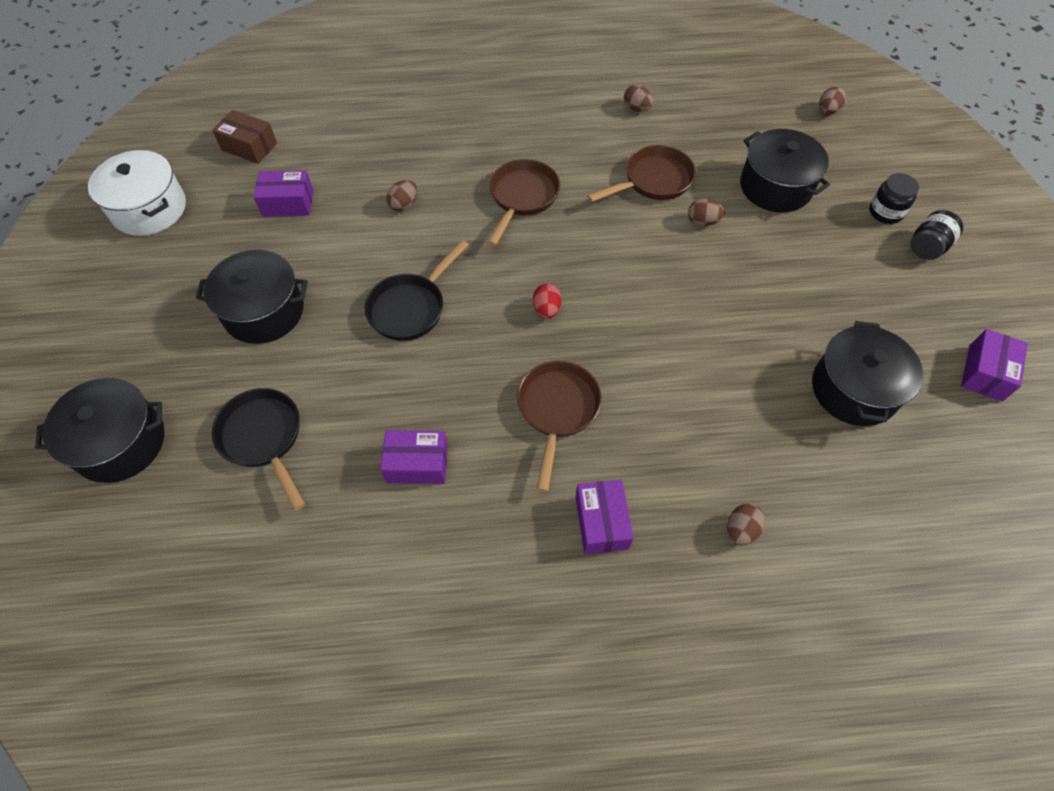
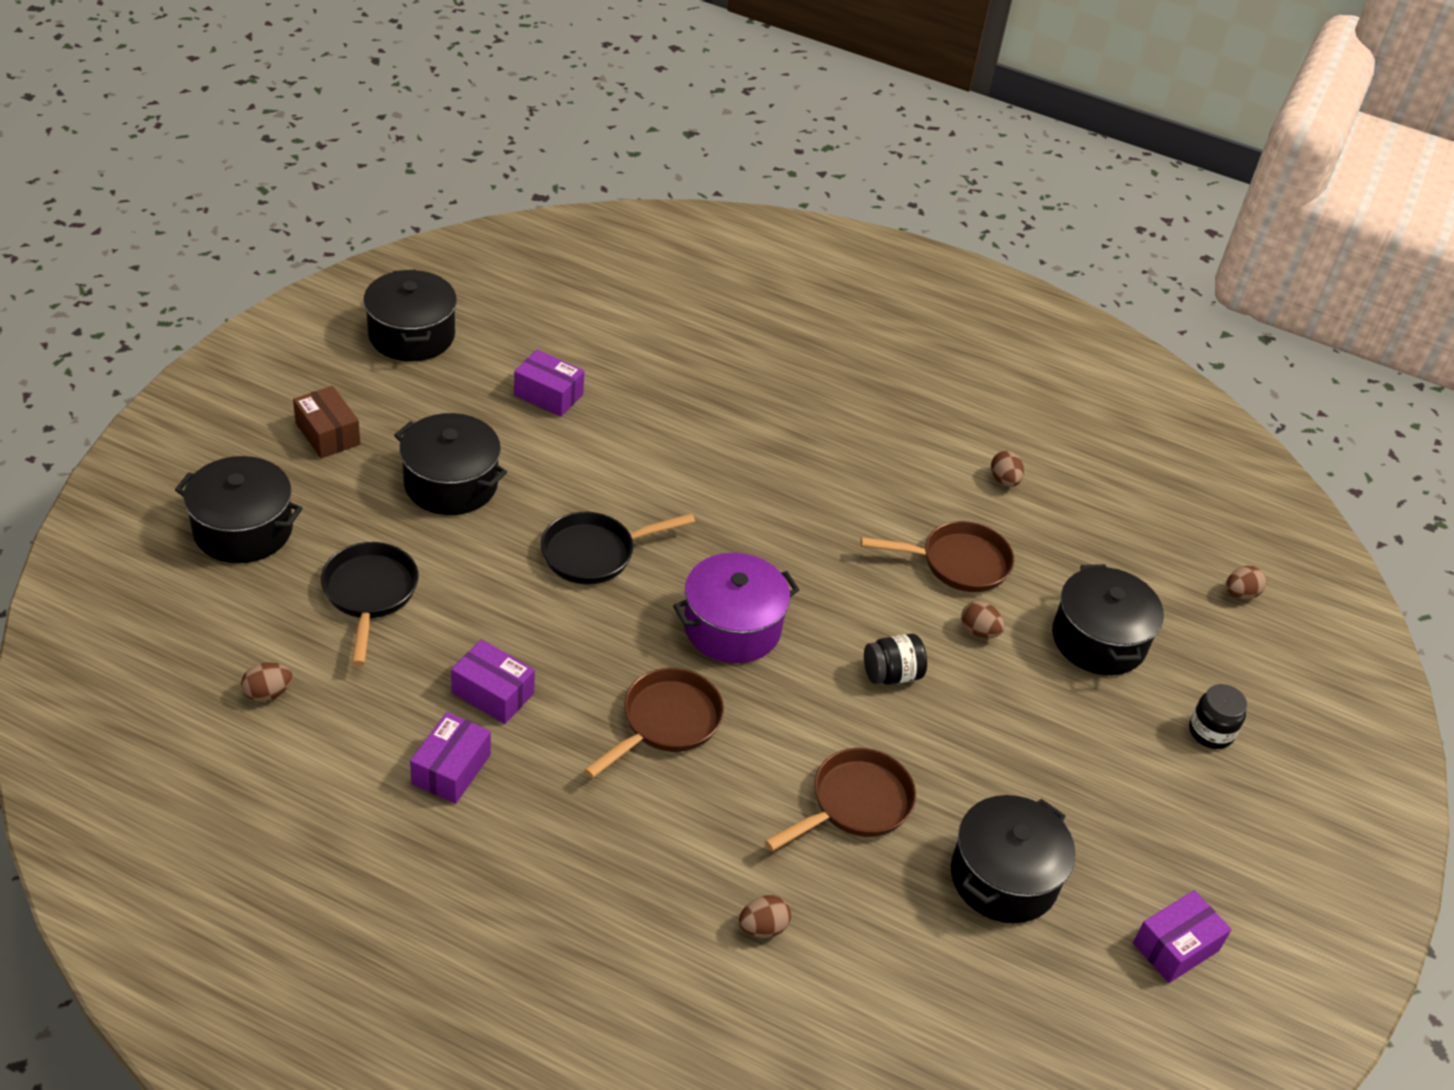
camera: 25 degrees right, 15 degrees down
white pot [88,150,186,236] -> black pot [364,269,457,361]
brown box [212,110,277,164] -> brown box moved to [293,386,360,458]
brown egg [387,180,417,211] -> brown egg moved to [241,662,293,702]
brown pan [487,159,560,246] -> brown pan moved to [765,748,916,851]
red egg [533,284,562,319] -> purple pot [673,553,799,663]
purple box [576,479,634,554] -> purple box moved to [410,712,491,804]
black jar [910,210,963,260] -> black jar moved to [864,634,927,685]

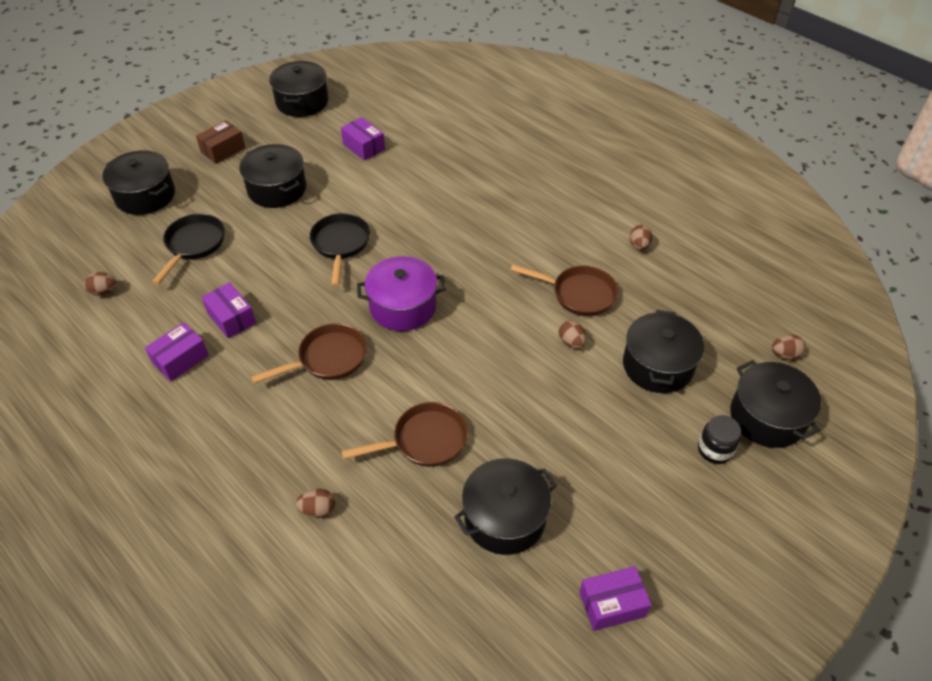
camera: 25 degrees right, 5 degrees up
brown box [293,386,360,458] -> brown box turned 60 degrees clockwise [196,120,246,164]
black pan [541,512,695,584] -> black pan turned 90 degrees clockwise [310,213,370,287]
black jar [864,634,927,685] -> none
none -> black pot [730,360,821,448]

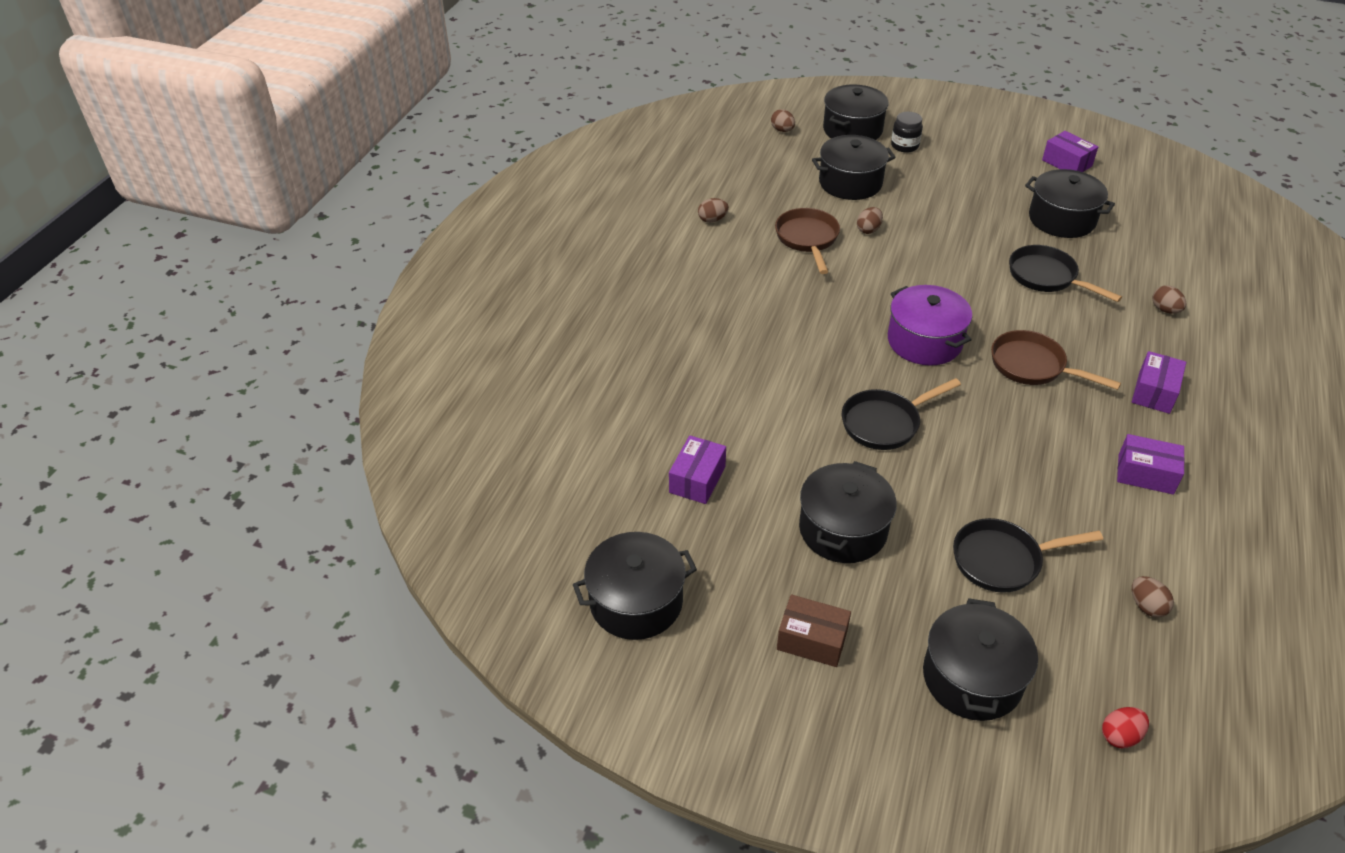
camera: 115 degrees left, 5 degrees down
purple box [201,282,256,338] -> purple box moved to [1132,351,1186,414]
brown pan [341,402,468,467] -> black pan [1009,245,1122,302]
none -> red egg [1102,707,1149,748]

